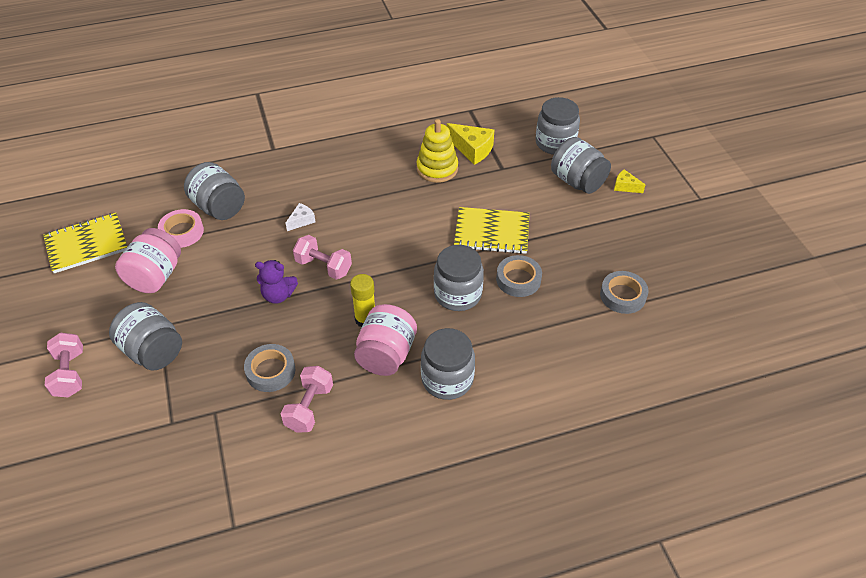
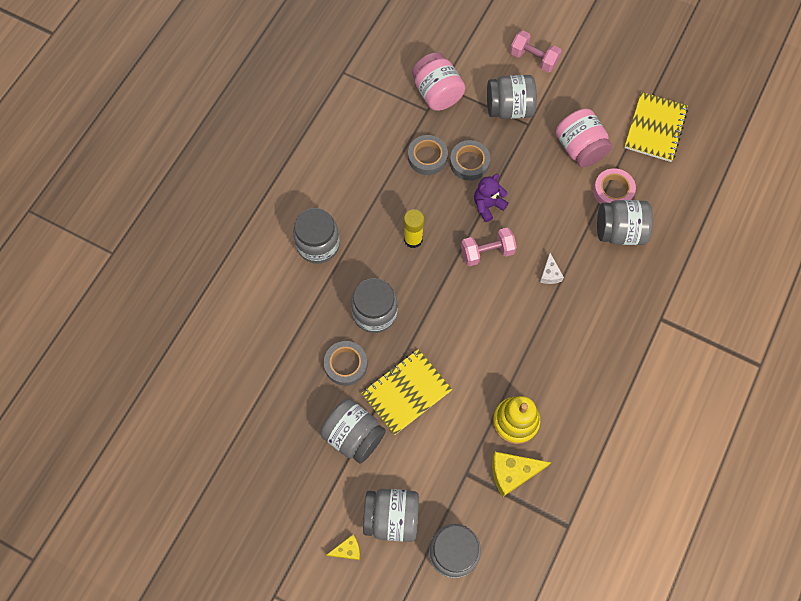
camera: 135 degrees right, 20 degrees up
pink dumbbell [280,366,333,432] -> none
pink jar [354,304,417,376] -> pink jar moved to [412,52,465,111]
grey tape [600,271,648,314] -> grey tape moved to [450,140,490,181]
none -> grey jar [320,399,386,464]

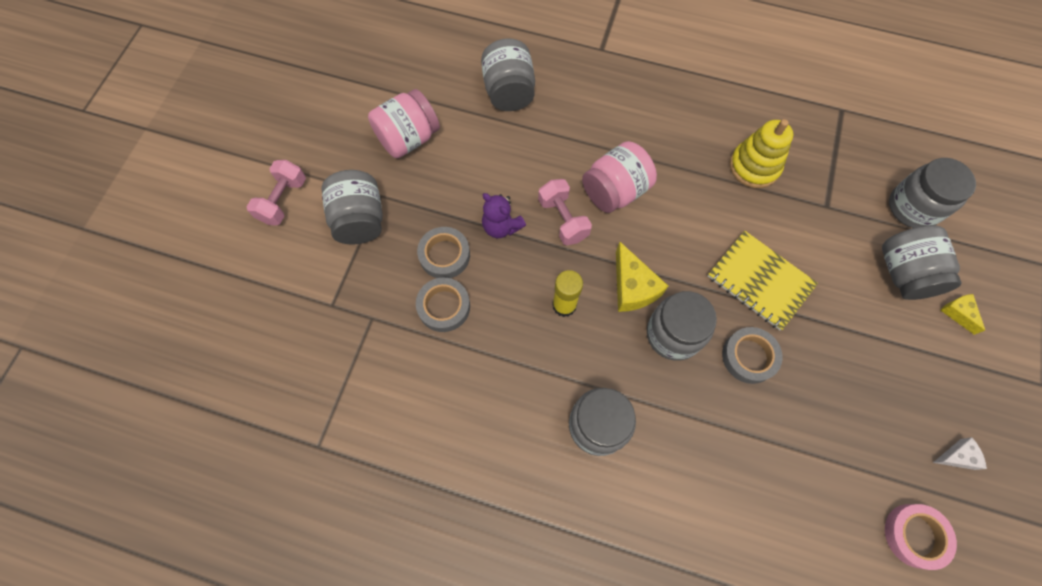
camera: 100 degrees left, 0 degrees up
grey jar [320,399,386,464] -> none
pink jar [412,52,465,111] -> pink jar moved to [582,141,657,213]
yellow cheese [492,452,551,497] -> yellow cheese moved to [616,242,668,312]
white cheese [540,253,564,284] -> white cheese moved to [933,437,987,470]
pink tape [593,168,636,204] -> pink tape moved to [885,504,957,570]
yellow notebook [624,92,688,162] -> none

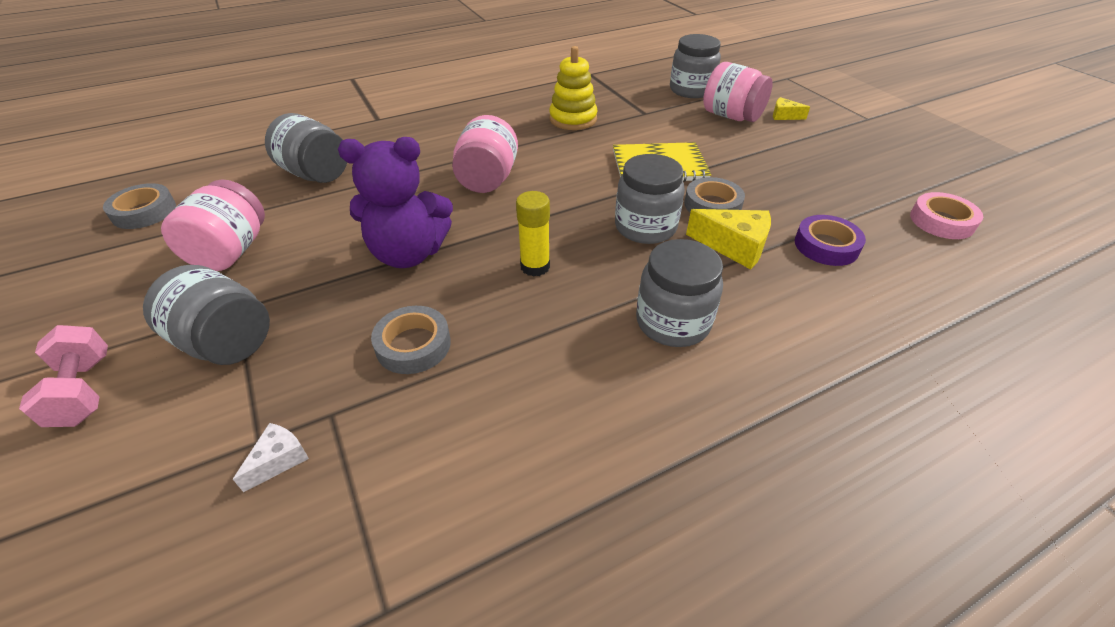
camera: 45 degrees left, 25 degrees down
grey tape [417,227,470,278] -> grey tape moved to [103,183,176,229]
purple teddy bear [482,193,526,238] -> purple teddy bear [338,137,453,268], size x1.75
pink dumbbell [538,179,592,245] -> none
yellow cheese [616,242,668,312] -> yellow cheese moved to [686,209,771,269]
grey jar [882,225,962,300] -> pink jar [703,62,773,122]
white cheese [933,437,987,470] -> white cheese moved to [233,423,309,492]
none -> purple tape [795,215,866,266]

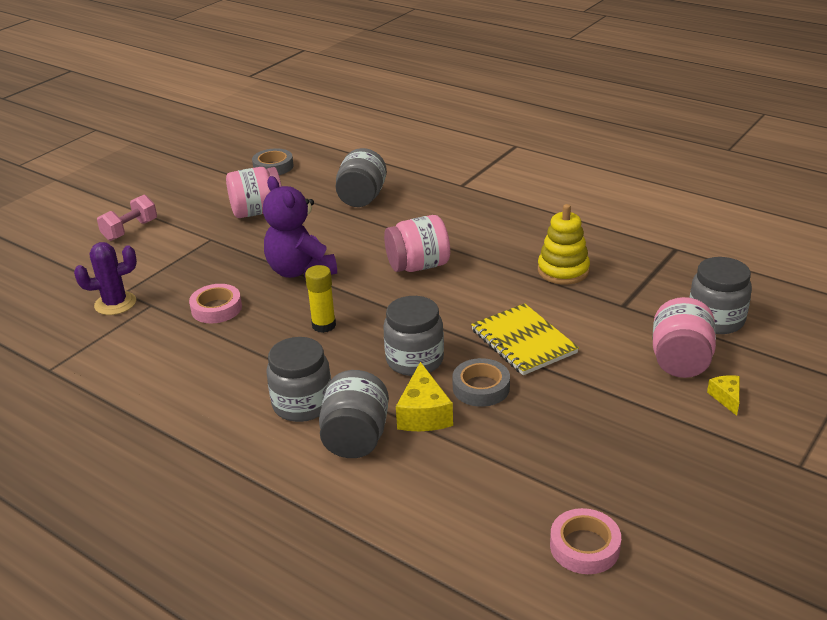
camera: 65 degrees right, 10 degrees down
grey jar [143,265,270,365] -> grey jar moved to [319,370,389,458]
white cheese [233,423,309,492] -> purple cactus [74,242,137,315]
grey tape [371,306,451,374] -> pink tape [189,284,242,323]
purple tape [795,215,866,266] -> none

